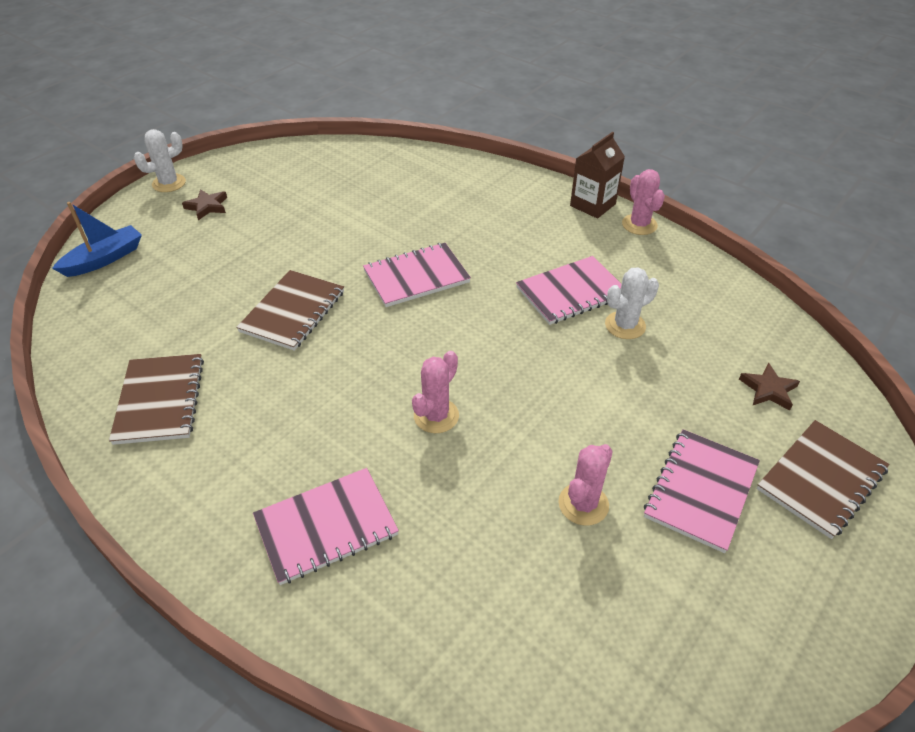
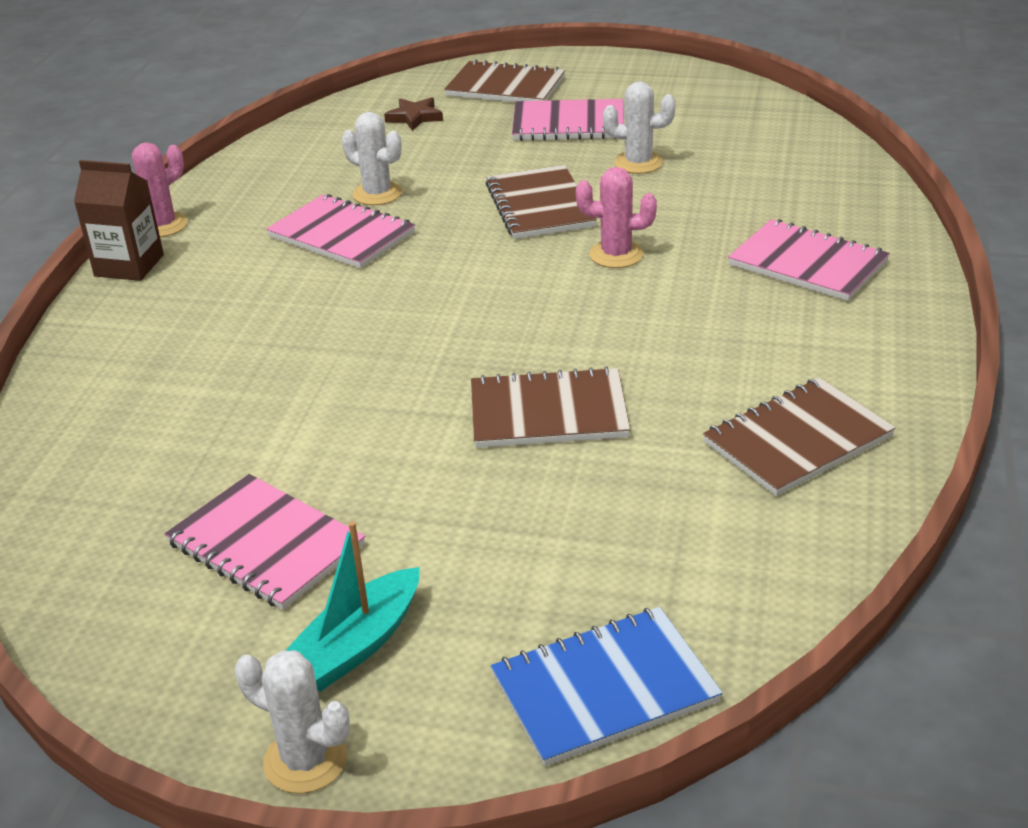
camera: 115 degrees left, 10 degrees down
blue boat [52,202,142,277] -> blue notebook [491,607,723,766]
brown star [182,189,227,220] -> turquoise boat [286,521,419,692]
pink notebook [363,243,471,307] -> pink notebook moved to [165,474,365,610]
pink cactus [558,444,613,526] -> white cactus [603,81,676,174]
none -> brown notebook [486,165,597,239]

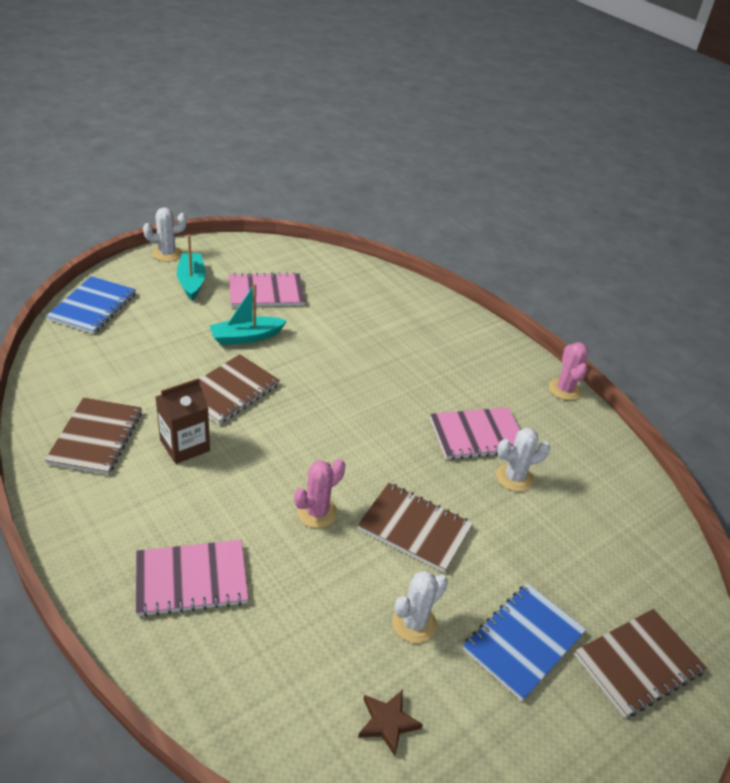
camera: 125 degrees right, 5 degrees up
brown carton [74,160,164,281] -> brown carton moved to [156,378,210,464]
brown star [384,97,443,131] -> brown star moved to [358,690,423,756]
pink notebook [512,99,624,141] -> blue notebook [463,583,586,701]
none -> turquoise boat [210,283,287,345]

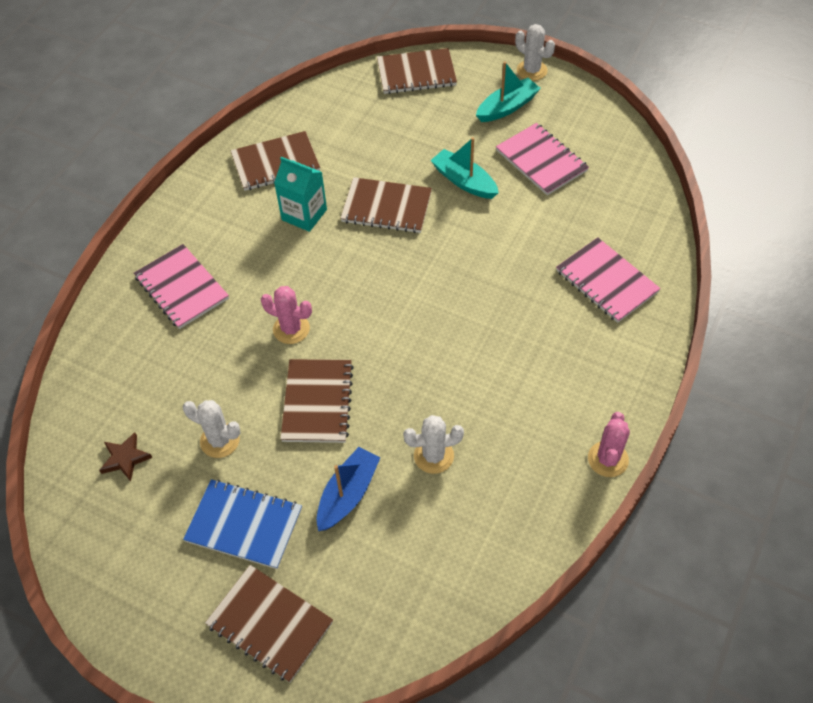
camera: 70 degrees right, 15 degrees up
blue notebook [46,276,136,334] -> brown notebook [377,48,457,94]
brown carton [156,378,210,464] -> turquoise carton [274,157,327,232]
pink notebook [430,407,520,460] -> pink notebook moved to [556,237,661,323]
white cactus [496,428,551,491] -> white cactus turned 60 degrees counterclockwise [403,415,464,474]
pink cactus [549,342,588,400] -> pink cactus turned 45 degrees counterclockwise [588,412,630,477]
none -> blue boat [317,447,381,531]

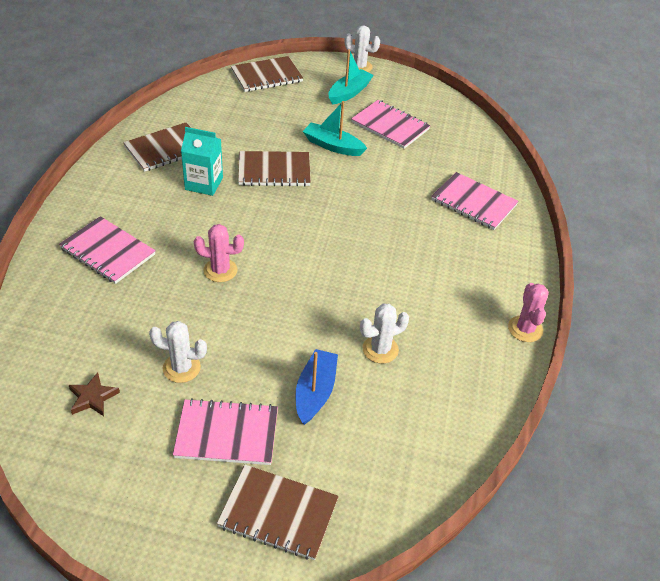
camera: 20 degrees left, 10 degrees down
blue notebook [183,479,302,569] -> pink notebook [173,398,278,465]
brown notebook [280,359,354,443] -> none

